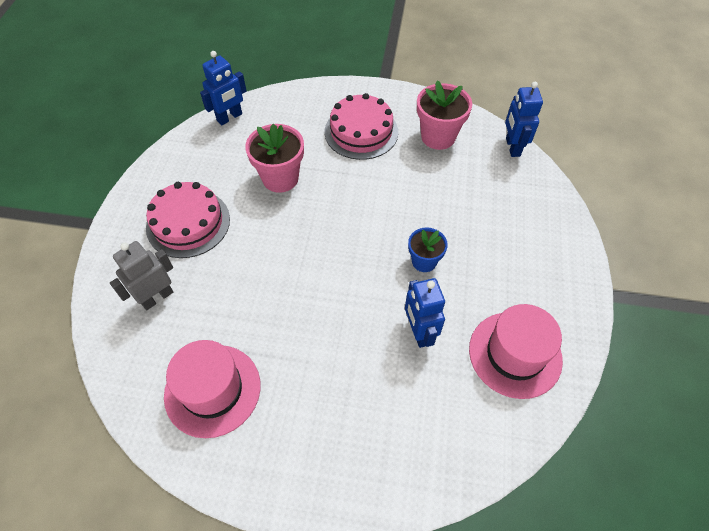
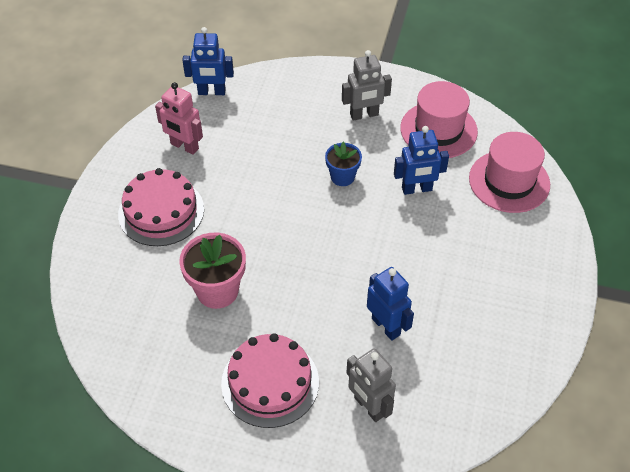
camera: 85 degrees left, 5 degrees down
pink hat [164,340,261,438] -> pink hat moved to [469,132,550,213]
blue robot [200,51,247,125] -> blue robot moved to [367,267,414,341]
pink flower pot [417,80,472,150] -> pink robot [155,82,203,155]
none -> grey robot [342,50,392,121]

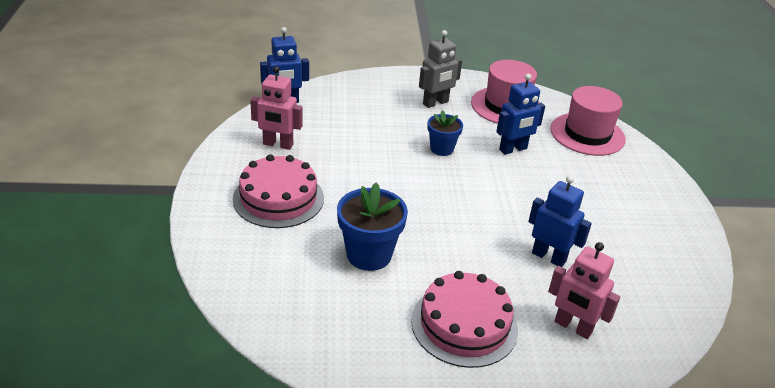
camera: 20 degrees left, 15 degrees down
pink flower pot [179,233,246,309] -> blue flower pot [337,182,408,271]
grey robot [347,348,396,422] -> pink robot [548,242,620,339]

